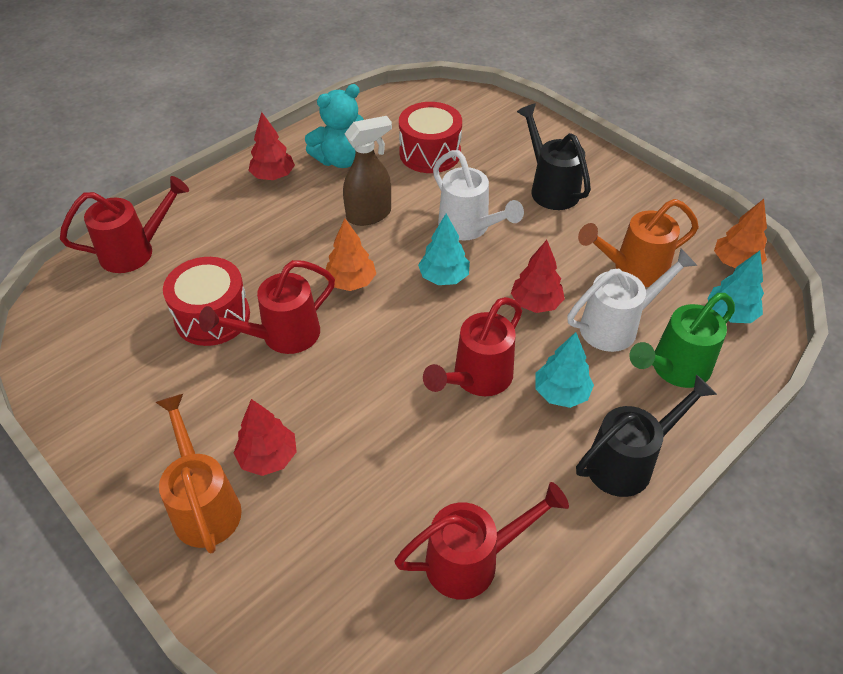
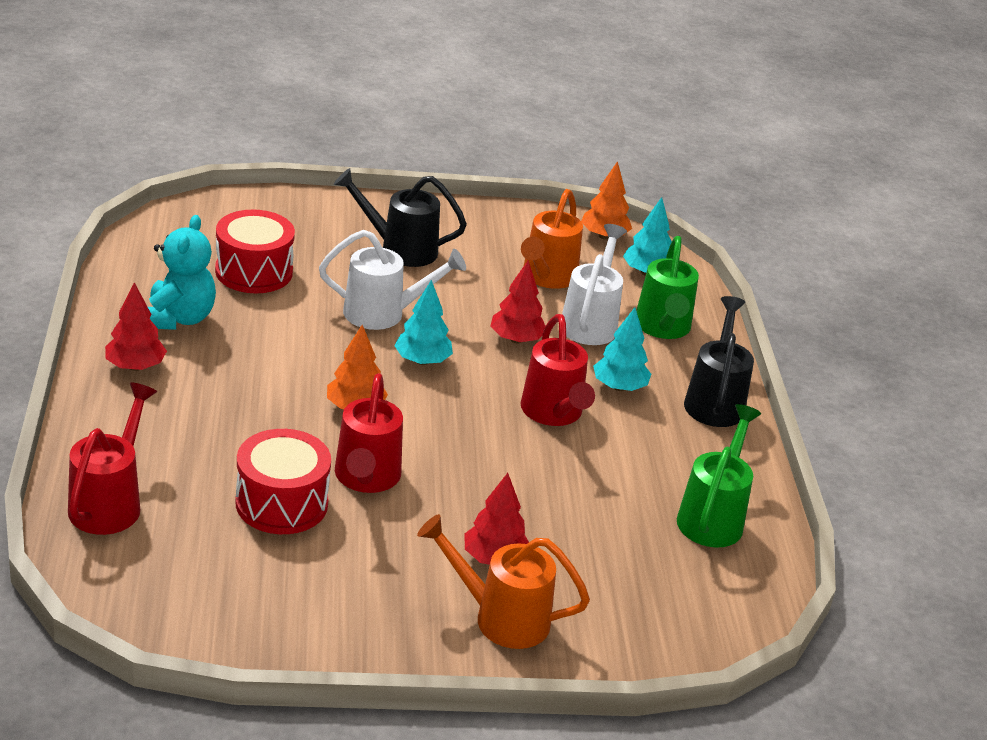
camera: 55 degrees left, 15 degrees down
brown spray bottle [343,116,392,226] -> none
red watering can [394,482,569,600] -> green watering can [677,404,761,548]

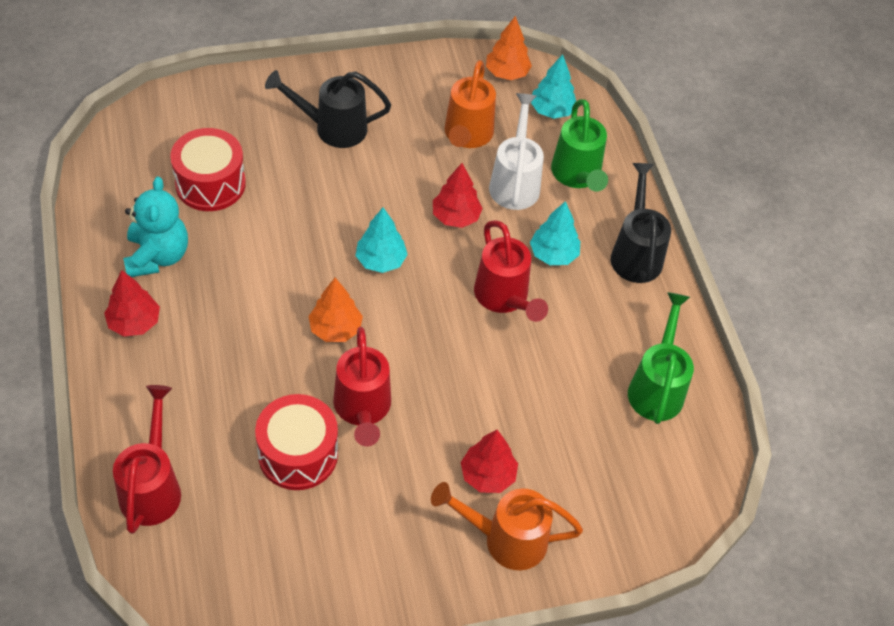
camera: 10 degrees left, 20 degrees up
white watering can [319,230,466,330] -> none

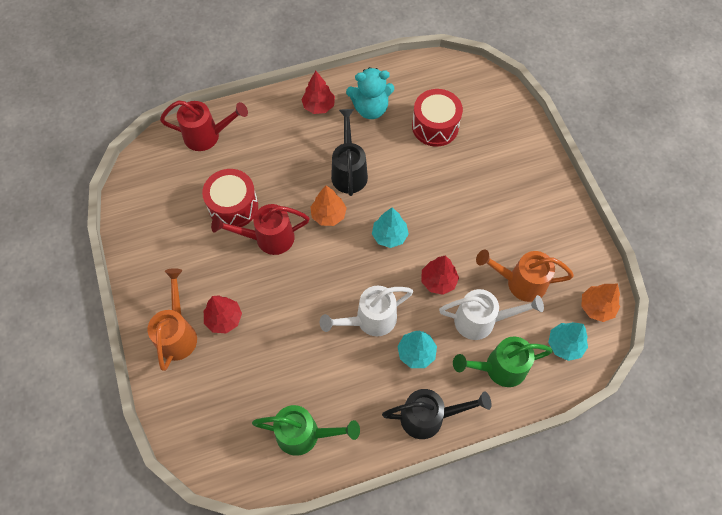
camera: 90 degrees right, 10 degrees up
black watering can [265,70,391,148] -> black watering can moved to [331,109,368,196]
red watering can [474,220,548,322] -> white watering can [320,286,413,336]

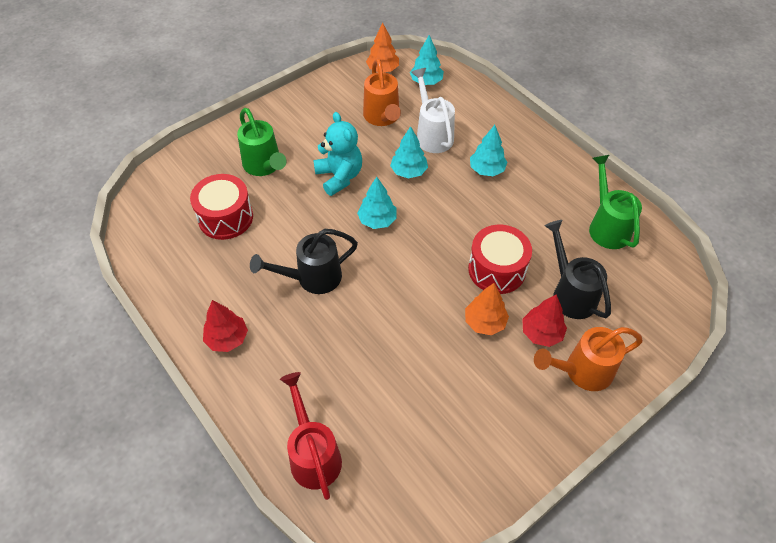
camera: 110 degrees left, 10 degrees down
red drum [202,169,258,227] -> red drum moved to [468,225,532,294]
red watering can [211,204,310,255] -> none
orange tree [310,185,347,226] -> orange tree moved to [465,283,509,335]
white watering can [320,286,413,336] -> none
turquoise teddy bear [346,67,394,119] -> turquoise teddy bear moved to [313,112,362,196]
black watering can [382,389,492,439] -> black watering can moved to [544,220,611,319]
red tree [421,256,459,295] -> turquoise tree [390,126,428,179]
green watering can [453,336,553,387] -> green watering can moved to [237,108,286,176]

